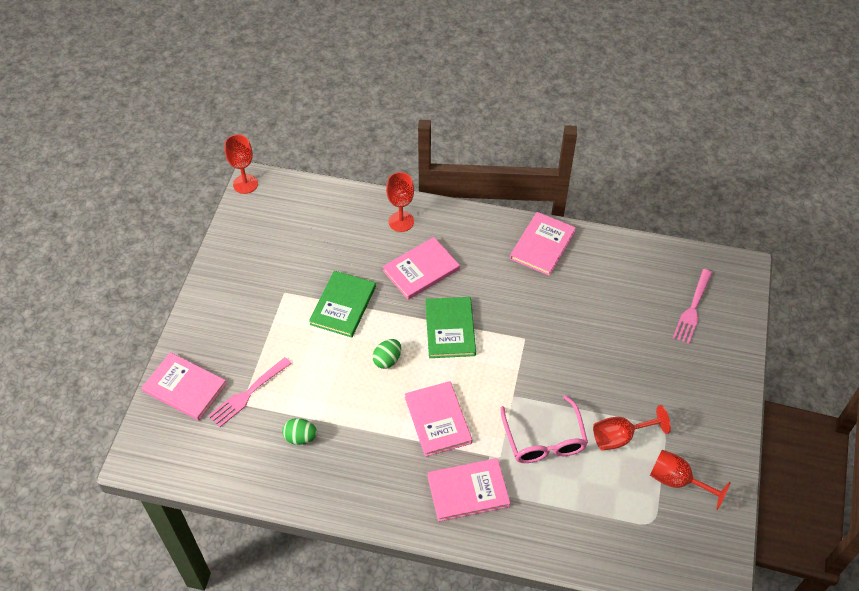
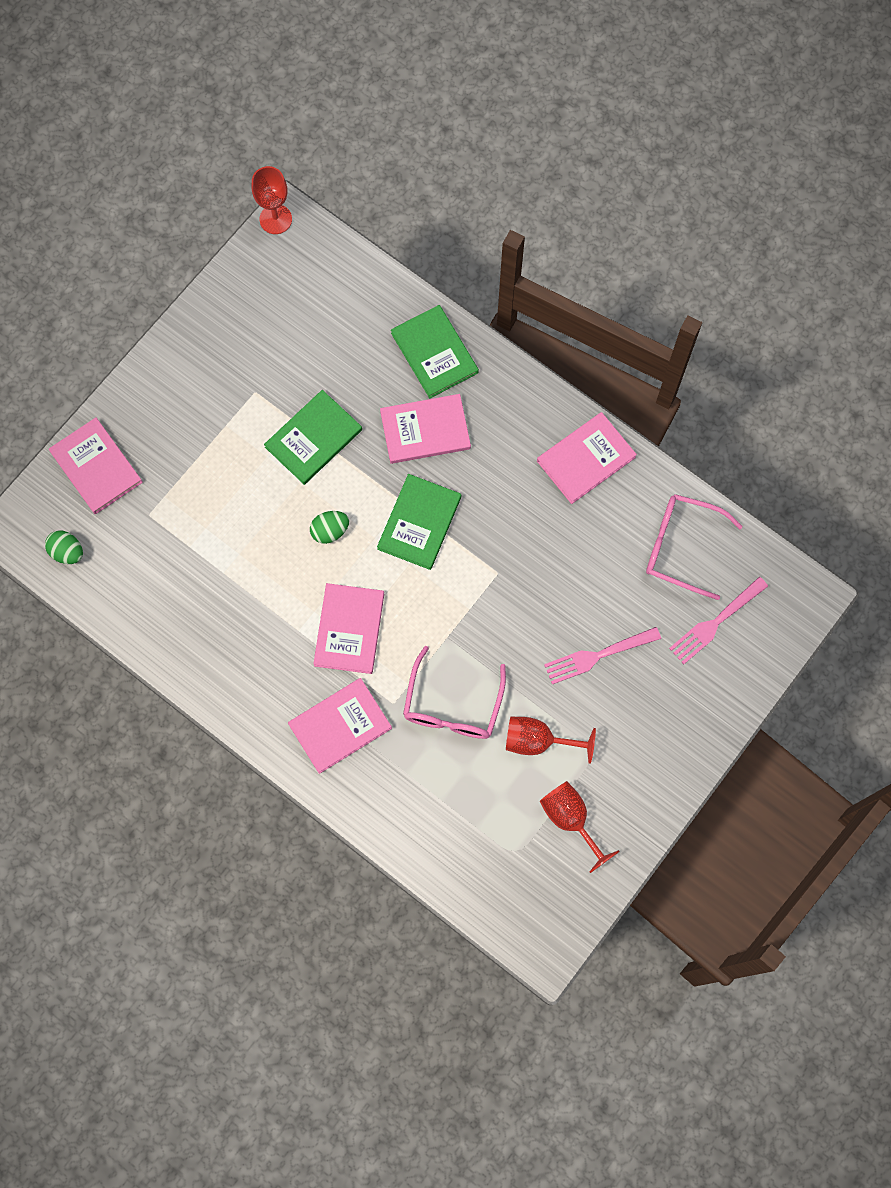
camera: 25 degrees right, 20 degrees up
pink fork [208,357,292,427] -> pink fork moved to [544,627,661,685]
green egg [282,418,317,445] -> green egg moved to [45,530,83,564]
red goblet [386,172,414,232] -> green book [391,305,479,398]
pink book [427,458,511,522] -> pink book turned 45 degrees counterclockwise [288,678,392,774]
none -> pink glasses [646,494,743,600]

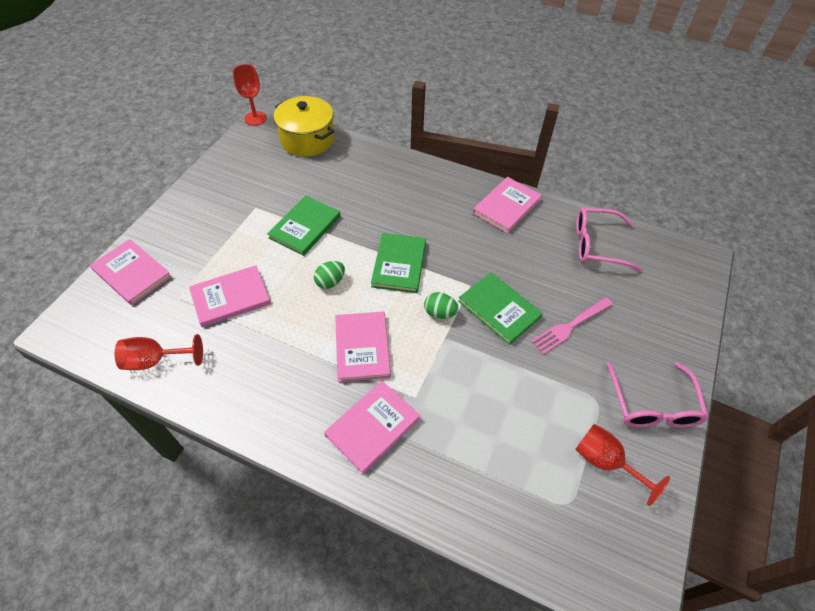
camera: 15 degrees left, 20 degrees down
green egg [45,530,83,564] -> green egg moved to [424,292,458,319]
pink book [380,394,471,464] -> pink book moved to [189,265,271,327]
green book [391,305,479,398] -> green book moved to [458,272,543,345]
pink glasses [403,646,506,739] -> pink glasses moved to [606,362,709,428]
red goblet [506,717,596,764] -> red goblet moved to [115,334,203,370]
pink fork [669,577,768,664] -> none
none -> yellow pot [274,96,335,157]

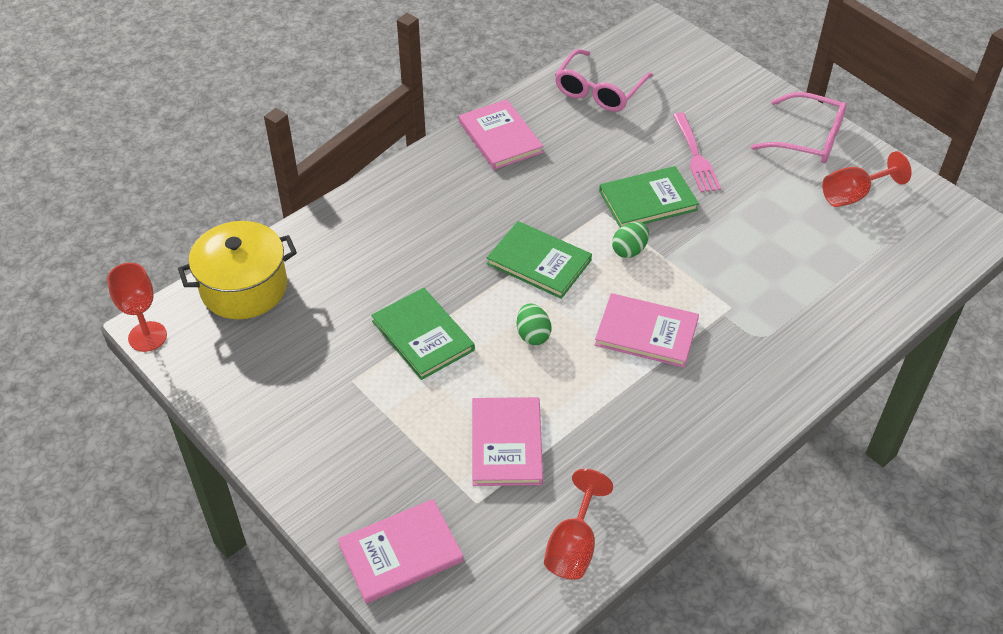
camera: 65 degrees left, 5 degrees down
pink book [324,381,420,474] -> none

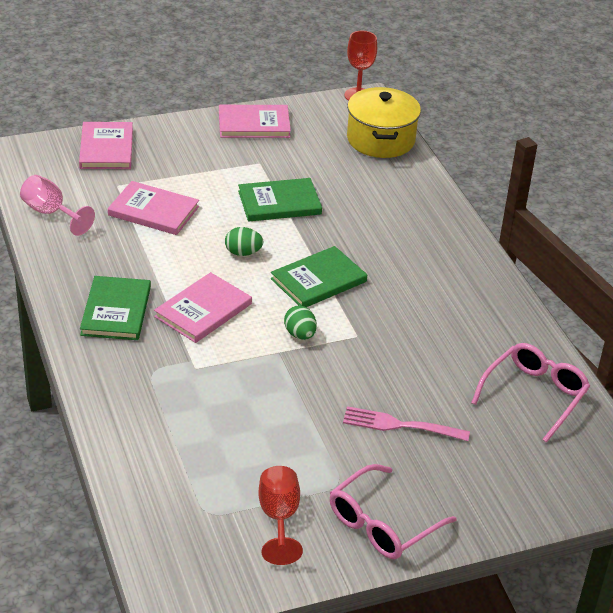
camera: 110 degrees right, 10 degrees down
pink book [459,99,543,170] -> pink book moved to [219,105,291,138]
red goblet [544,469,613,580] -> pink goblet [20,175,95,236]
pink glasses [555,49,653,112] -> pink glasses turned 75 degrees clockwise [471,343,590,443]
green book [599,166,699,228] -> green book moved to [80,276,151,340]

